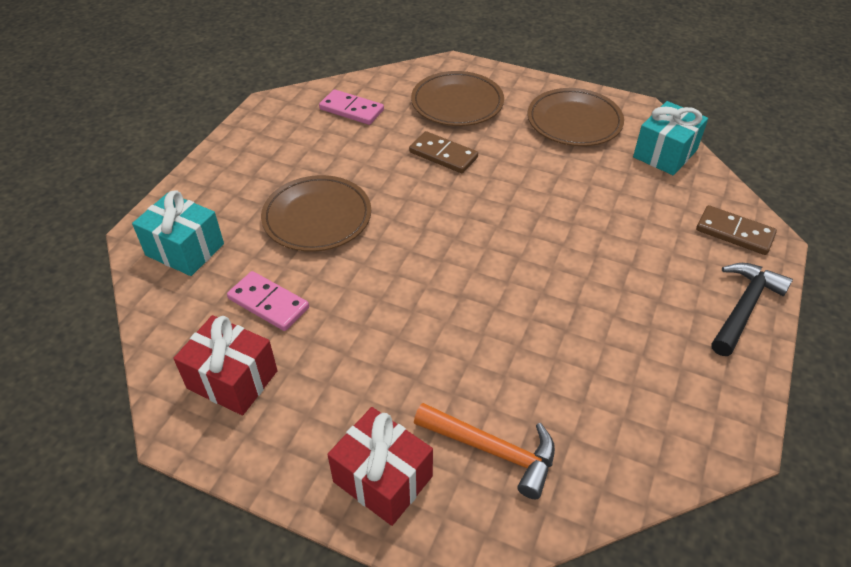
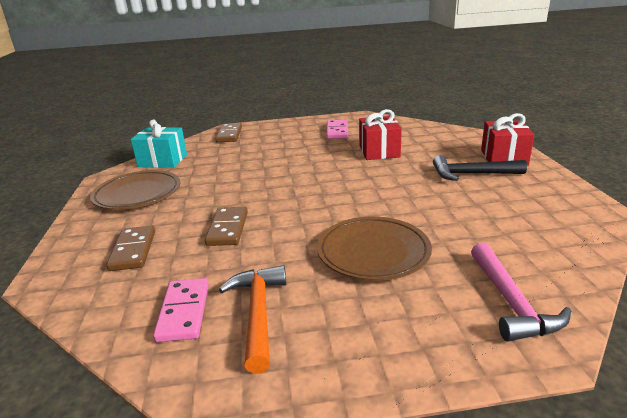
camera: 120 degrees left, 20 degrees down
turquoise gift [132,190,224,276] -> pink hammer [471,243,571,342]
red gift [173,315,278,415] -> red gift moved to [359,109,402,160]
pink domino [227,271,309,331] -> pink domino moved to [326,120,349,139]
brown plate [411,71,504,126] -> brown domino [106,225,155,271]
orange hammer [414,403,555,499] -> orange hammer moved to [219,265,286,374]
black hammer [712,263,793,356] -> black hammer moved to [433,155,527,181]

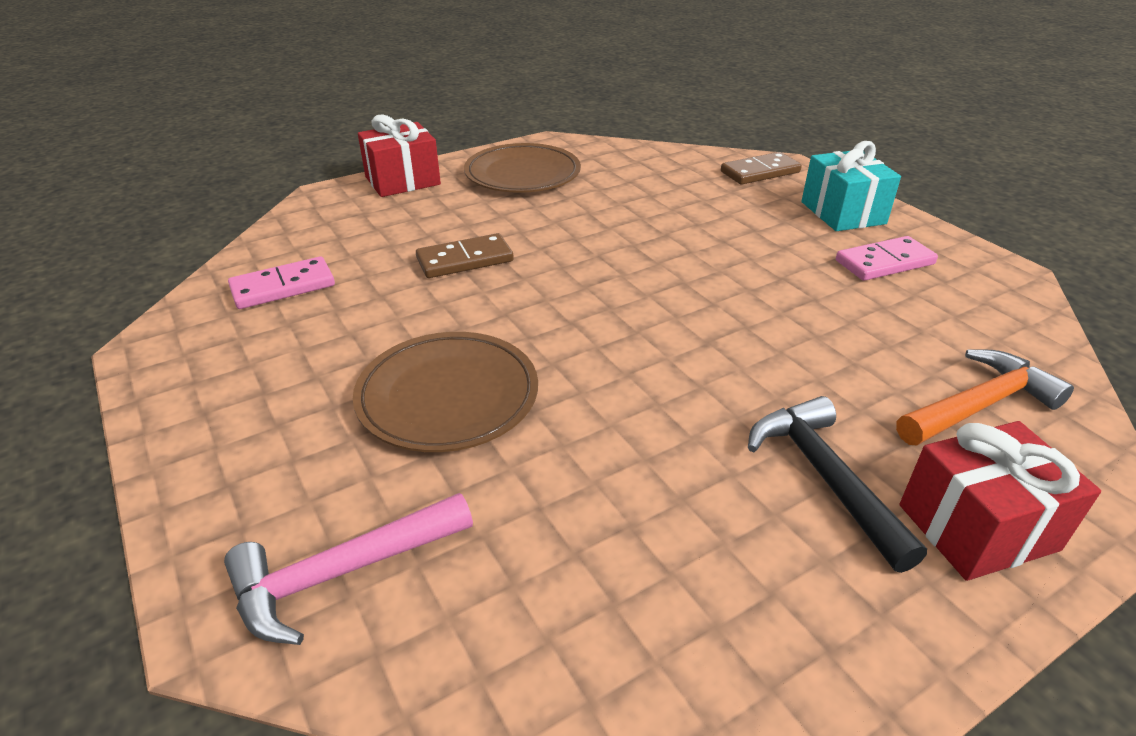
camera: 65 degrees right, 10 degrees up
brown domino [106,225,155,271] -> none
turquoise gift [131,119,187,168] -> turquoise gift moved to [801,141,901,231]
orange hammer [219,265,286,374] -> orange hammer moved to [896,349,1074,446]
red gift [359,109,402,160] -> red gift moved to [358,114,441,197]

